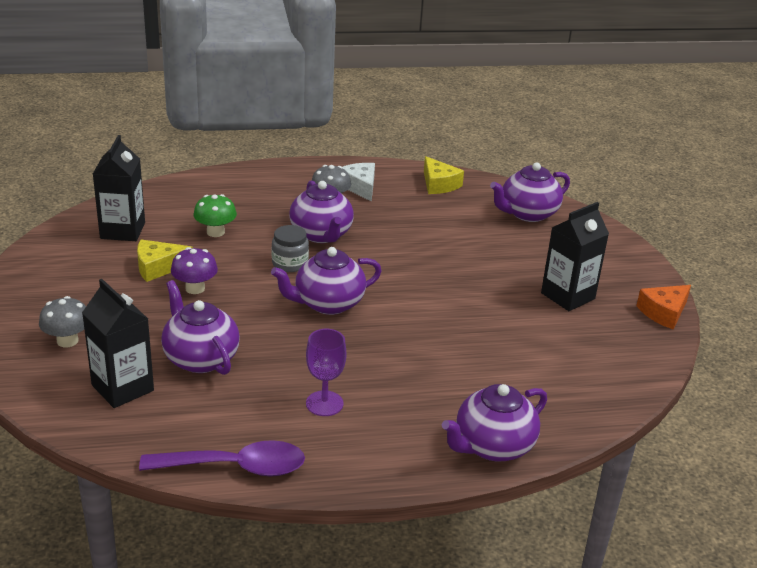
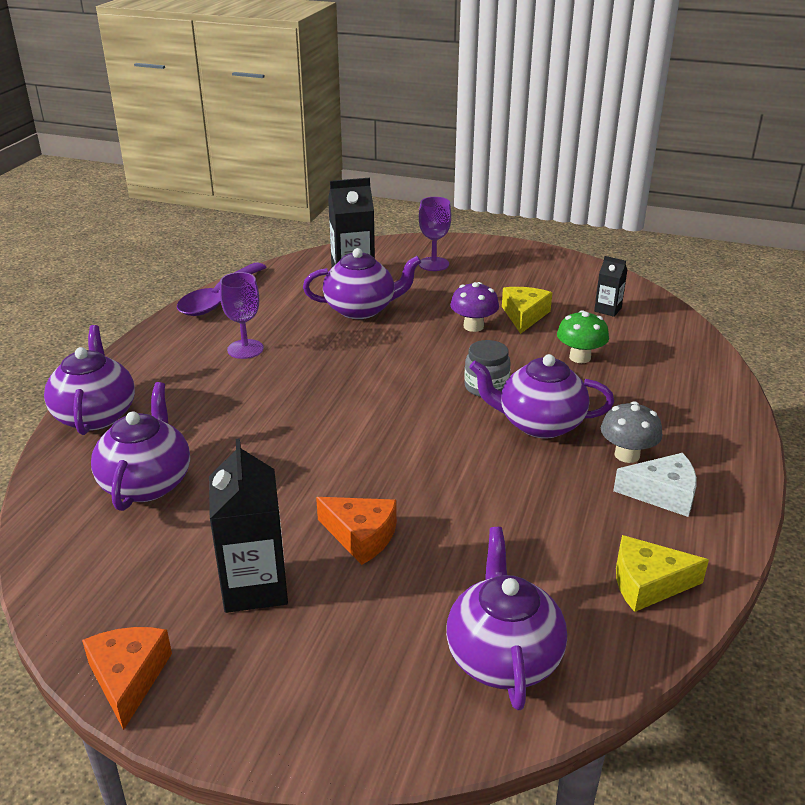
camera: 120 degrees right, 0 degrees up
grey mushroom [39,296,86,347] -> purple goblet [419,197,451,271]
black carton [93,135,145,241] -> black carton [594,256,627,317], size x0.53
purple teapot [271,247,382,315] -> purple teapot moved to [91,382,190,511]
none -> orange cheese [316,497,397,565]

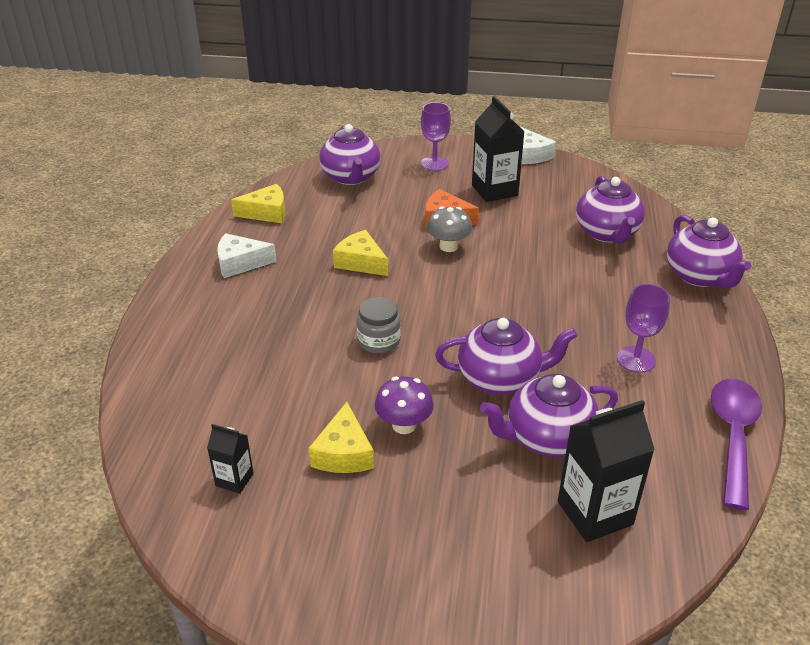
camera: 170 degrees right, 5 degrees up
orange cheese [82,627,172,730] -> white cheese [520,127,556,164]
purple goblet [419,197,451,271] -> purple goblet moved to [421,102,451,171]
purple teapot [469,354,614,439] -> purple teapot moved to [435,318,578,395]
green mushroom [557,310,609,363] -> none
grey mushroom [601,401,662,463] -> grey mushroom moved to [427,206,472,252]
none -> yellow cheese [333,230,388,276]

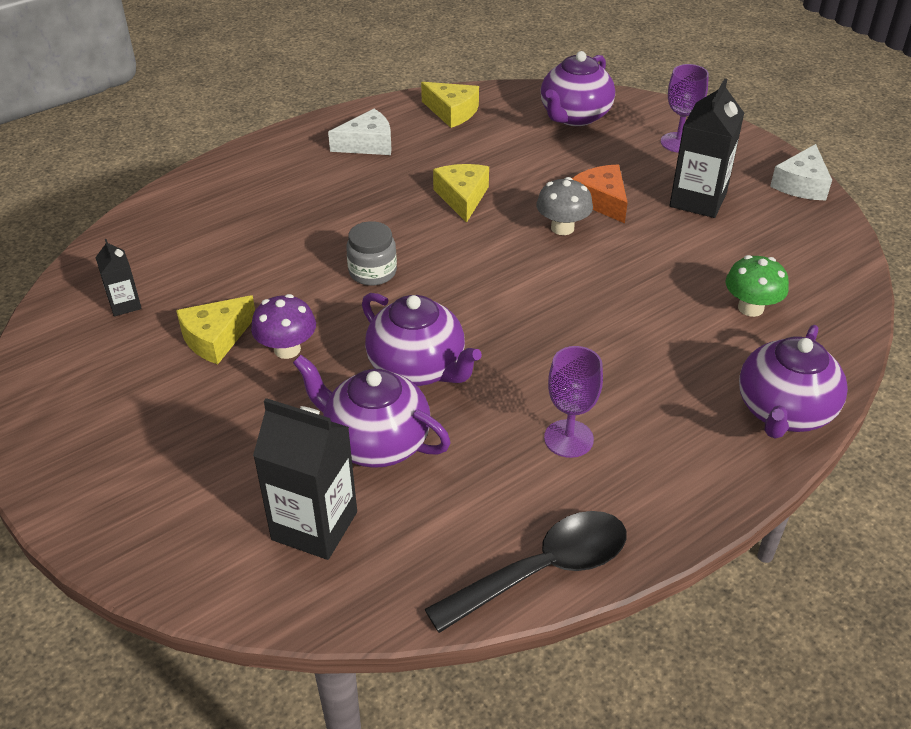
camera: 45 degrees right, 5 degrees up
white cheese [217,233,277,278] -> white cheese turned 120 degrees clockwise [328,109,391,155]
purple teapot [576,176,645,243] -> green mushroom [726,255,789,317]
purple spoon [711,379,762,510] -> black spoon [425,511,627,633]

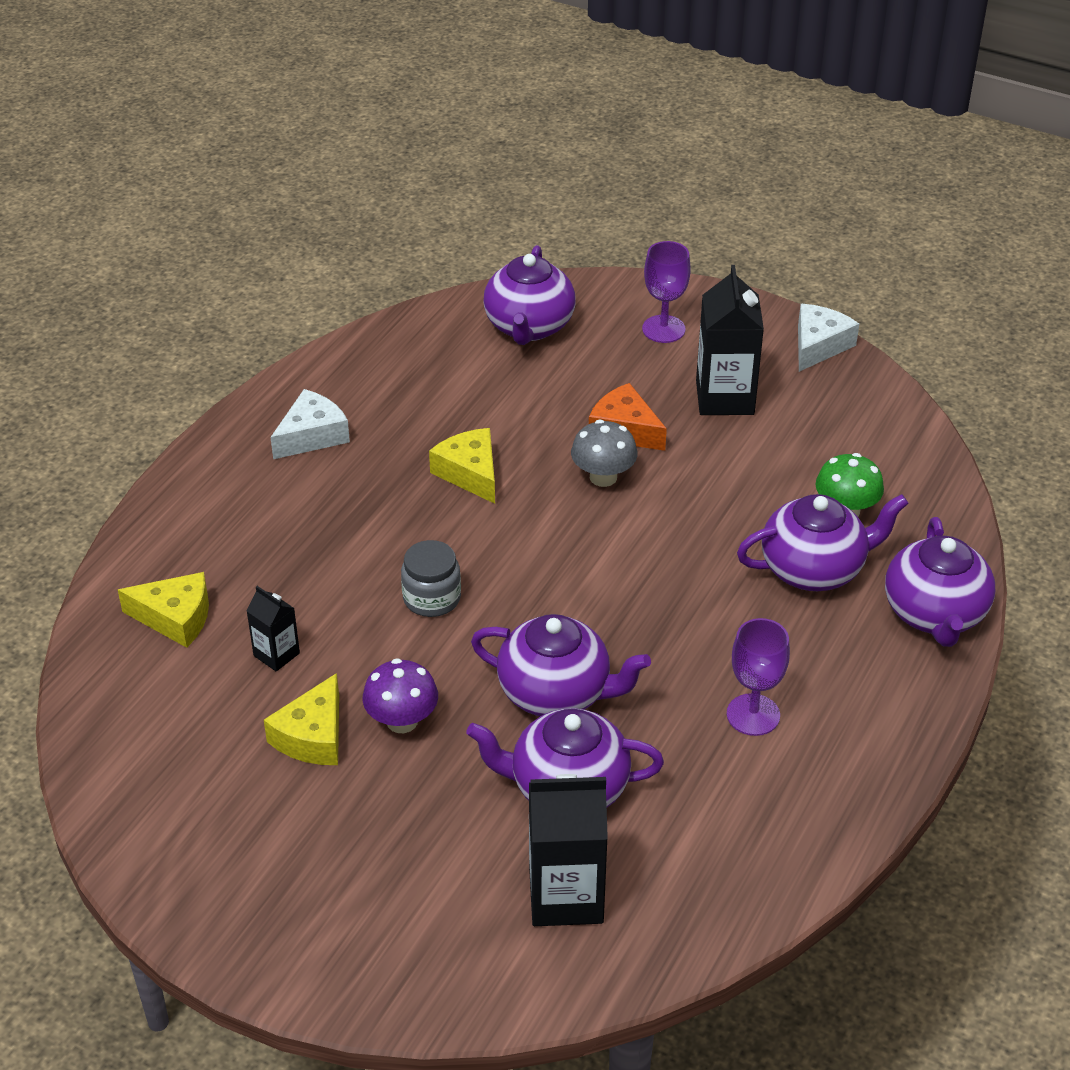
camera: 25 degrees left, 0 degrees up
black carton [95,239,142,316] -> black carton moved to [247,586,300,672]
yellow cheese [421,82,479,128] -> yellow cheese moved to [118,572,209,648]
black spoon [425,511,627,633] -> none
white cheese [770,144,832,200] -> white cheese turned 150 degrees counterclockwise [798,304,859,372]
none -> purple teapot [737,494,908,591]

